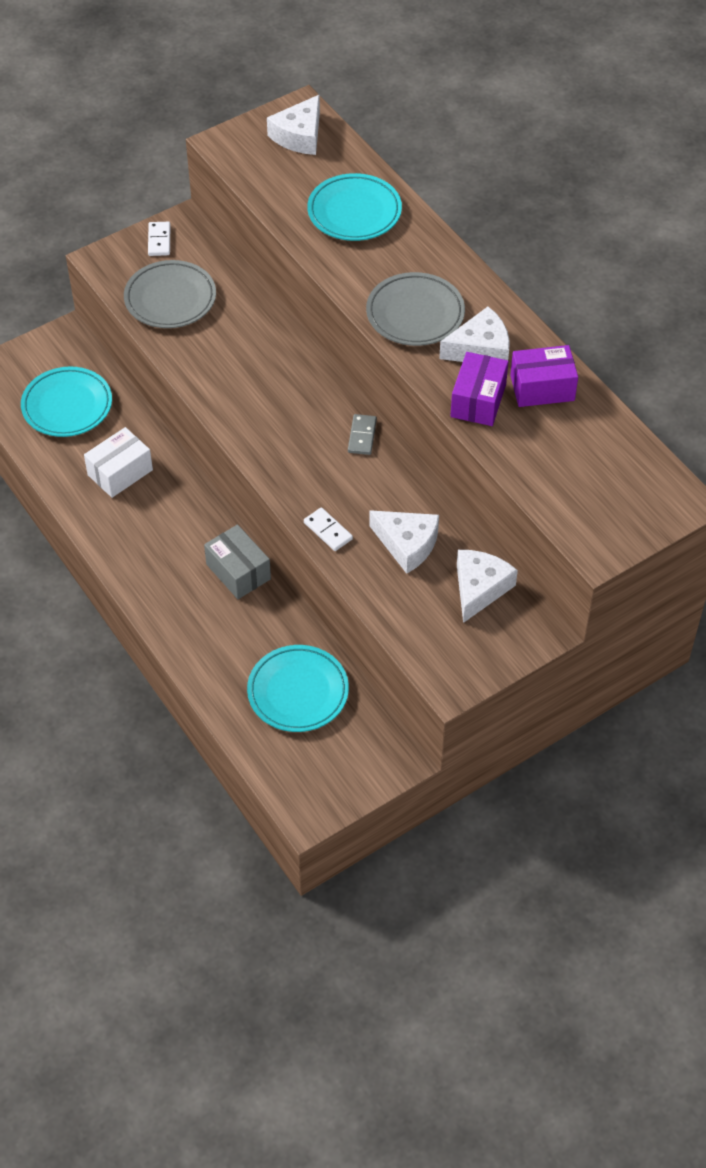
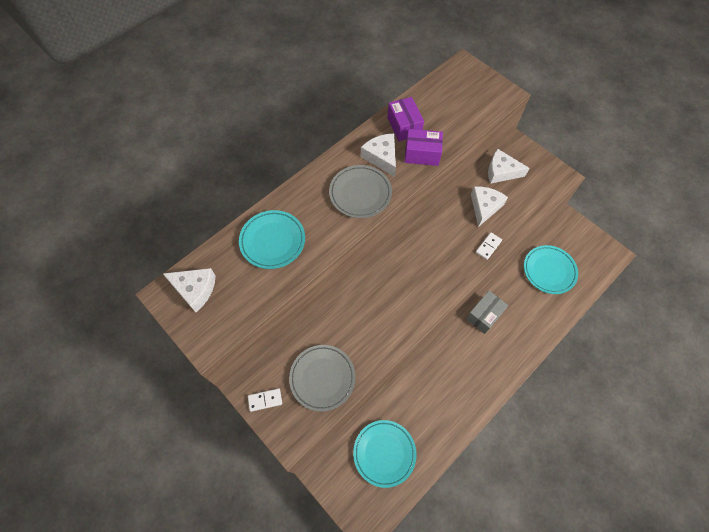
camera: 100 degrees left, 10 degrees up
white box [84,427,153,498] -> none
grey domino [348,414,377,455] -> none

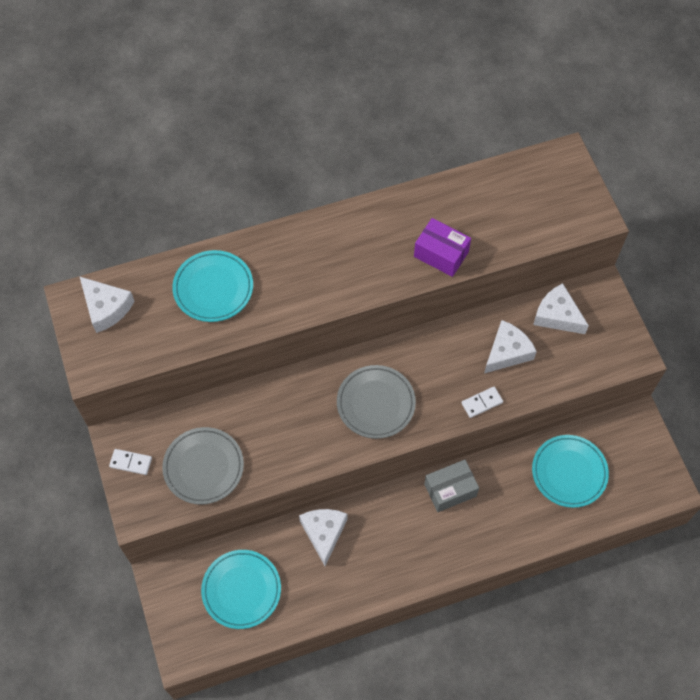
camera: 25 degrees right, 0 degrees up
grey plate [329,165,392,218] -> grey plate moved to [337,365,416,439]
white cheese [361,133,396,177] -> white cheese moved to [299,509,348,566]
purple box [387,97,424,141] -> none

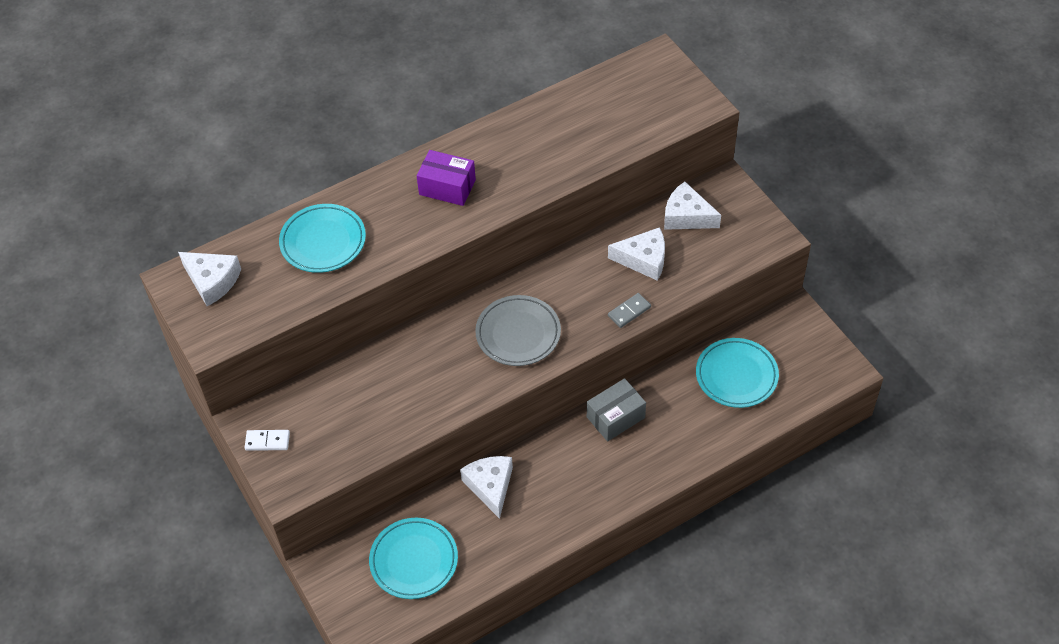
camera: 10 degrees left, 10 degrees down
grey plate [162,427,244,505] -> none
purple box [414,218,471,277] -> purple box moved to [417,150,476,206]
white domino [461,386,503,418] -> grey domino [608,293,651,328]
white cheese [484,320,537,374] -> white cheese turned 60 degrees clockwise [608,227,665,281]

